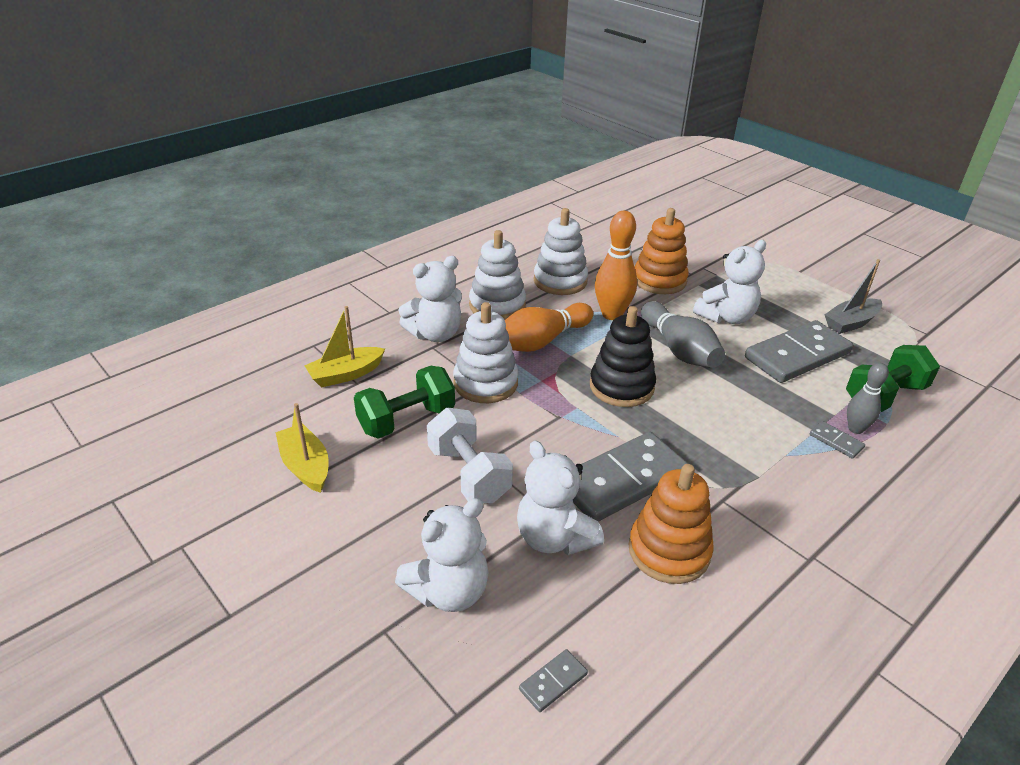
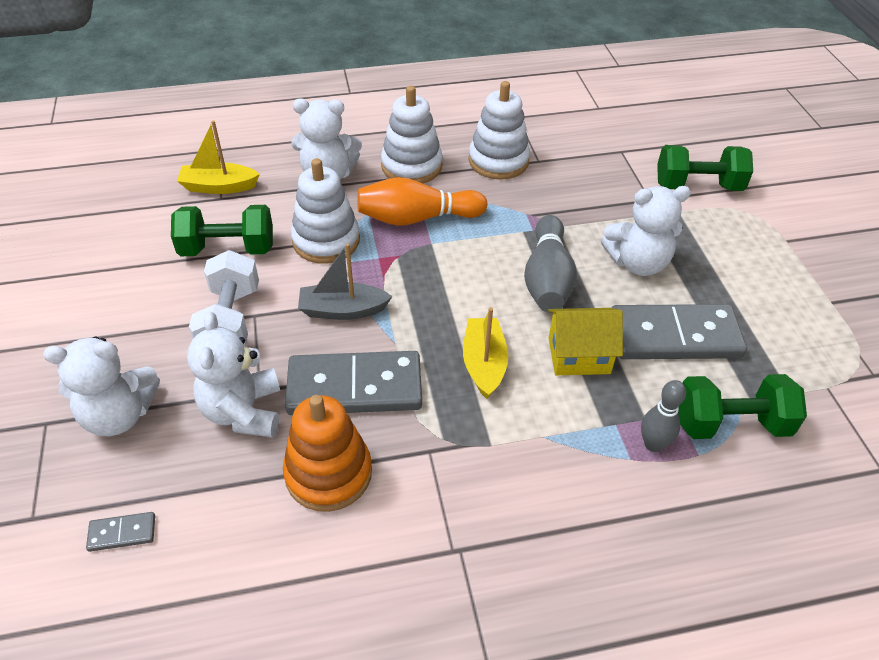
camera: 30 degrees right, 10 degrees up
yellow boat [276,403,329,493] -> yellow boat moved to [463,307,508,399]
black stacking toy [590,306,656,407] -> none
orange bowling pin [595,211,637,320] -> none
orange stacking toy [634,208,689,294] -> none
grey domino [810,421,865,459] -> none
grey boat [824,259,882,334] -> grey boat moved to [298,243,392,320]
none -> yellow house [548,308,623,375]
none -> green dumbbell [657,145,753,191]

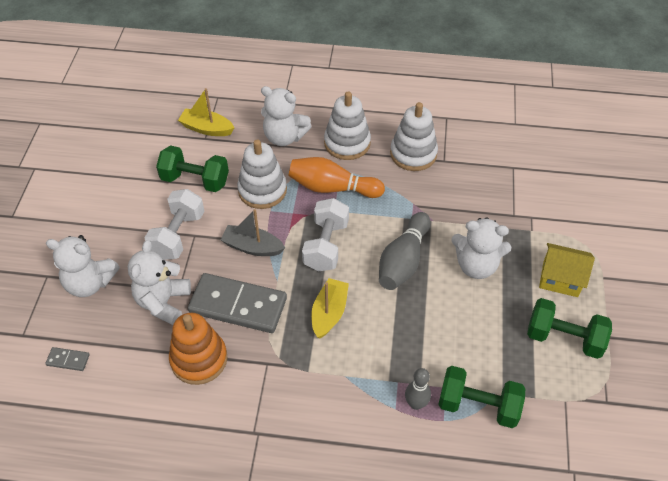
camera: 20 degrees right, 5 degrees up
yellow house [548,308,623,375] -> yellow house moved to [539,243,595,297]
grey domino [611,304,747,359] -> none
green dumbbell [657,145,753,191] -> green dumbbell moved to [527,298,612,359]
none -> white dumbbell [302,198,349,272]

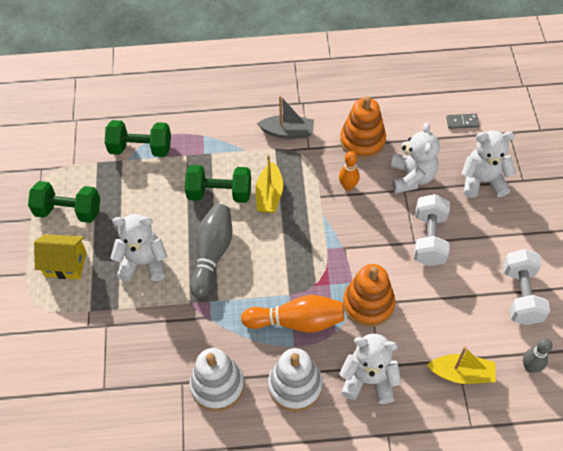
camera: 170 degrees right, 5 degrees up
green dumbbell [156,145,229,192] -> green dumbbell moved to [185,165,251,203]
grey domino [188,273,287,333] -> orange bowling pin [339,151,360,191]
grey boat [221,209,285,256] -> grey boat moved to [257,96,314,139]
white stacking toy [237,140,287,209] -> orange stacking toy [343,264,395,327]
white dumbbell [302,198,349,272] -> white dumbbell moved to [503,249,550,325]
grey bowling pin [405,368,431,410] -> grey bowling pin moved to [523,338,553,373]

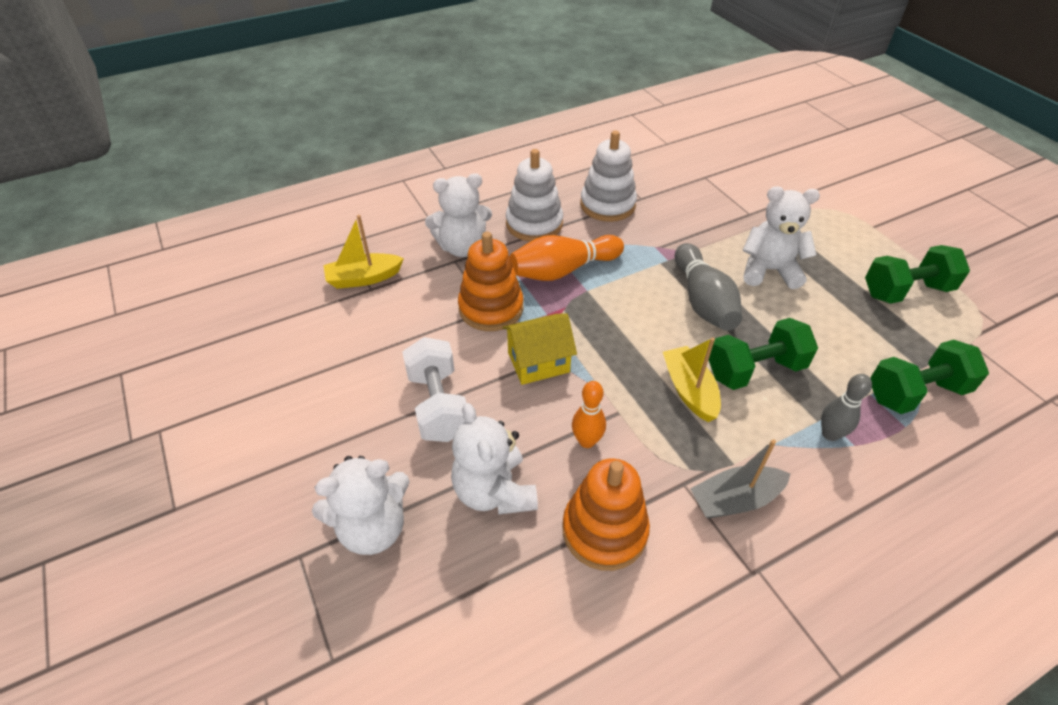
camera: 155 degrees right, 10 degrees down
yellow house [34,234,87,279] -> yellow house moved to [502,313,577,385]
white teddy bear [111,214,168,281] -> white teddy bear turned 150 degrees counterclockwise [743,186,820,289]
grey domino [446,114,479,129] -> none
white dumbbell [503,249,550,325] -> none
grey bowling pin [523,338,553,373] -> grey bowling pin moved to [821,374,872,441]

